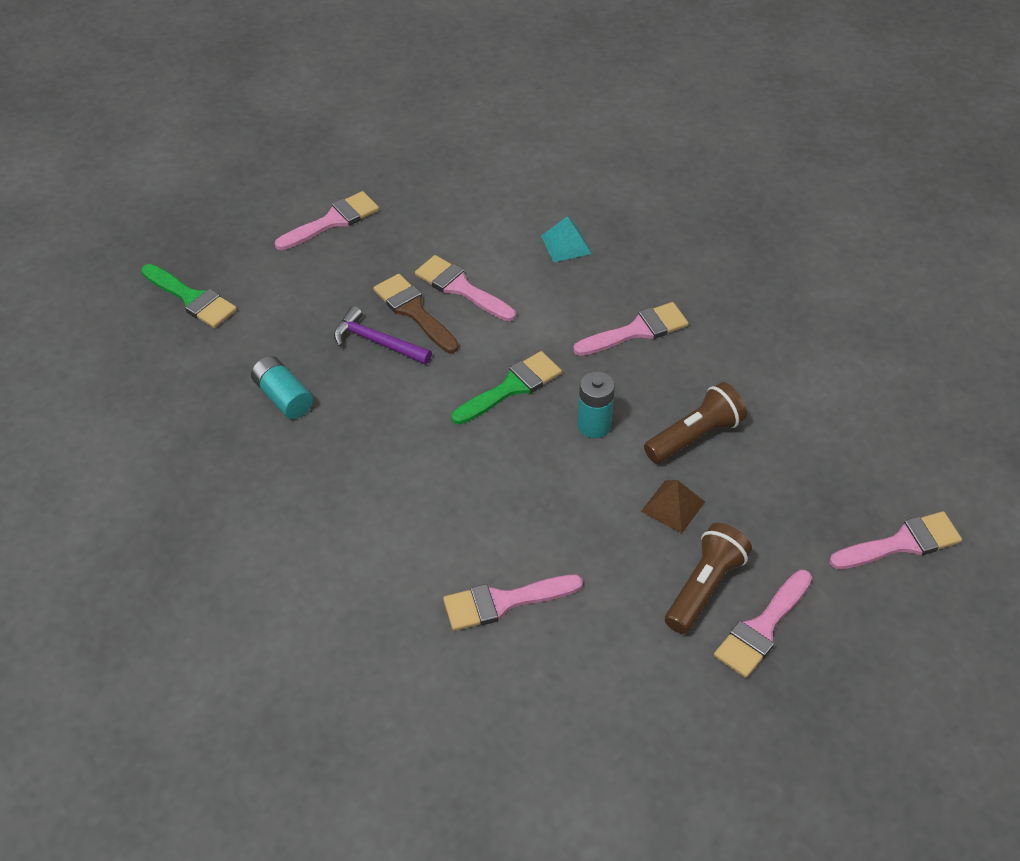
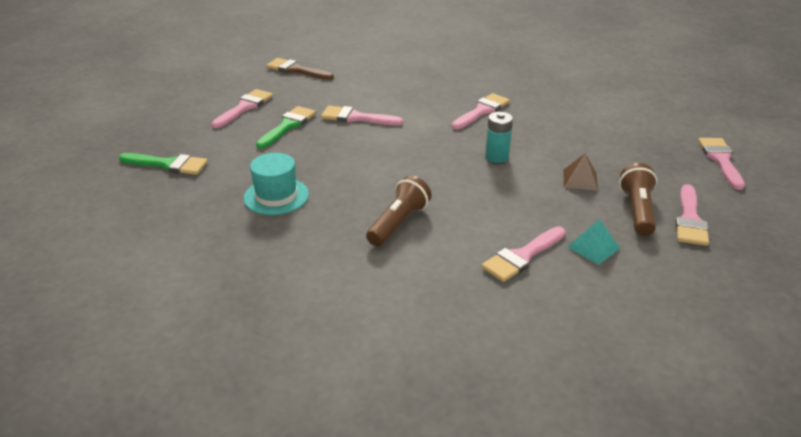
camera: 25 degrees left, 15 degrees down
turquoise battery [251,356,313,419] -> turquoise hat [244,153,309,215]
purple hammer [334,306,432,365] -> none
brown brush [373,274,459,353] -> brown brush moved to [266,58,334,80]
green brush [451,351,562,425] -> green brush moved to [256,106,316,149]
turquoise pyramid [541,216,592,262] -> turquoise pyramid moved to [568,219,621,265]
brown flashlight [644,382,747,464] -> brown flashlight moved to [366,176,431,246]
pink brush [829,511,962,569] -> pink brush turned 45 degrees counterclockwise [698,138,745,190]

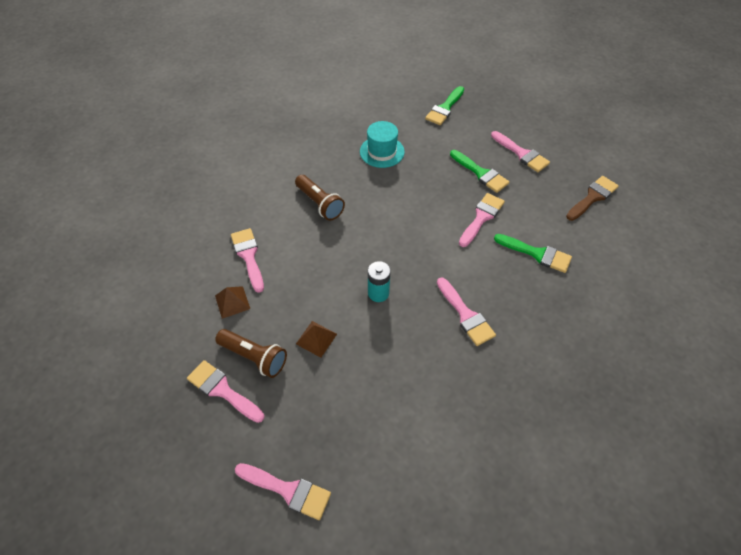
camera: 110 degrees right, 20 degrees up
turquoise pyramid [568,219,621,265] -> brown pyramid [215,286,250,319]
none -> green brush [494,234,572,273]

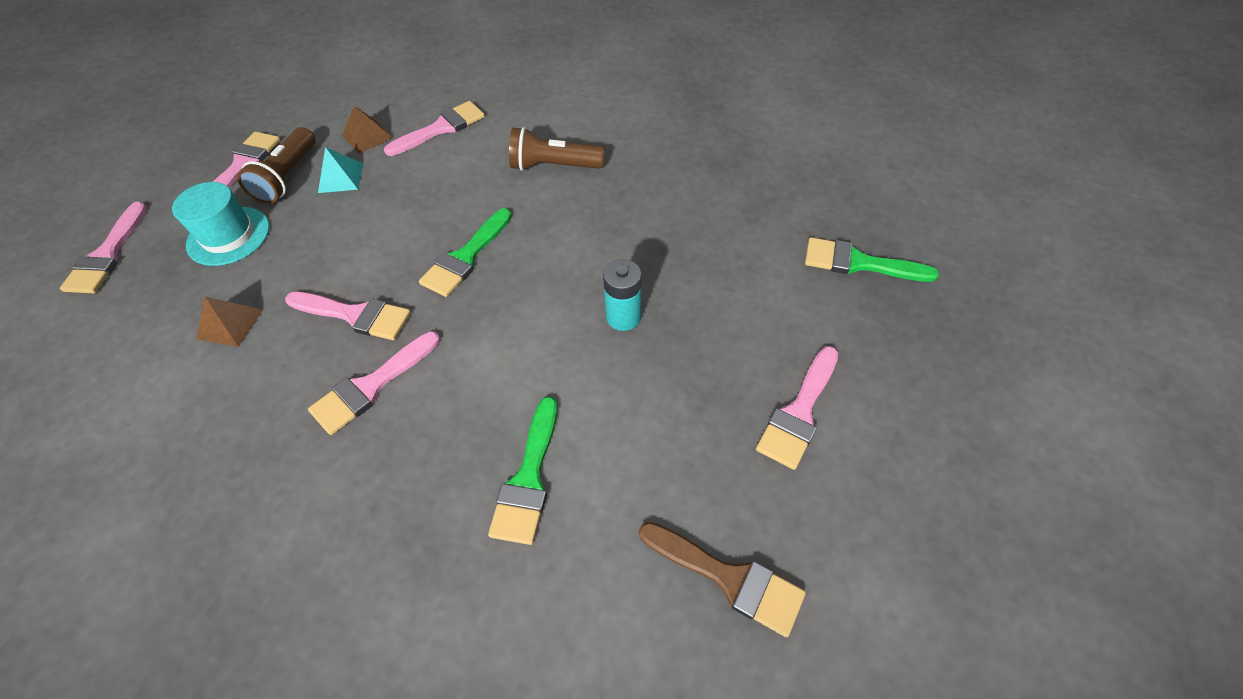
camera: 75 degrees right, 0 degrees up
brown flashlight [295,175,345,220] -> brown flashlight turned 60 degrees clockwise [509,127,604,171]
brown pyramid [296,321,337,358] -> brown pyramid moved to [196,297,263,347]
turquoise hat [360,121,405,168] -> turquoise hat moved to [172,182,270,266]
turquoise battery [368,261,391,302] -> turquoise battery moved to [603,259,642,331]
green brush [450,150,509,193] -> green brush moved to [419,208,512,297]
pink brush [459,193,505,247] -> pink brush moved to [285,292,411,340]
none -> turquoise pyramid [318,147,363,193]

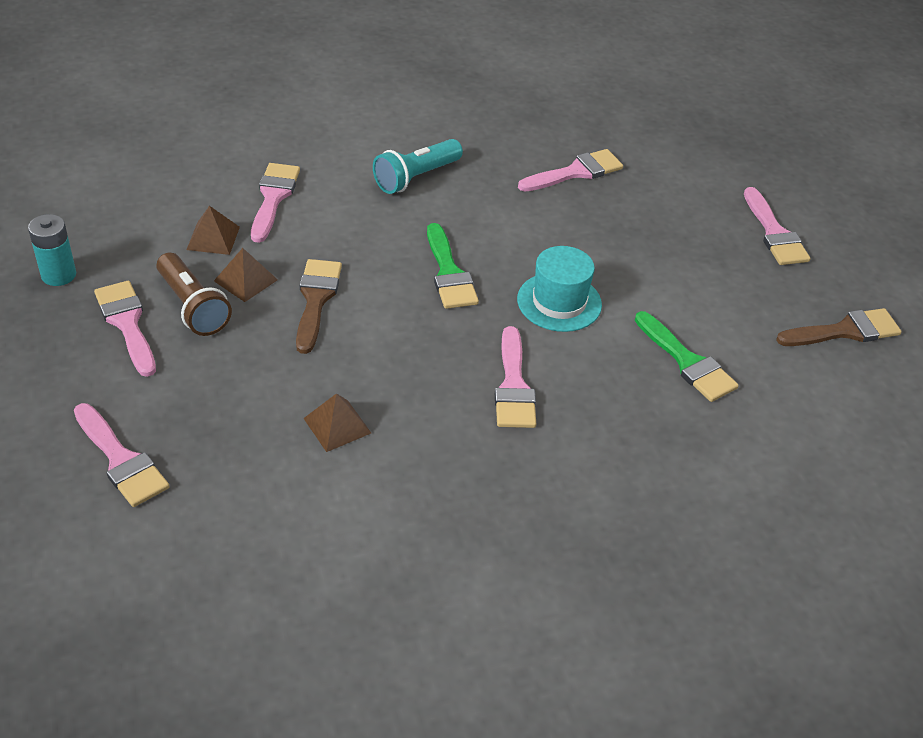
camera: 50 degrees left, 10 degrees down
turquoise hat [172,182,270,266] -> turquoise hat moved to [517,246,602,332]
pink brush [285,292,411,340] -> pink brush moved to [518,149,623,192]
turquoise pyramid [318,147,363,193] -> brown pyramid [214,248,278,302]
brown flashlight [509,127,604,171] -> turquoise flashlight [373,139,463,194]
turquoise battery [603,259,642,331] -> turquoise battery moved to [28,214,76,286]
green brush [805,237,939,282] -> none
none -> brown brush [296,259,342,354]

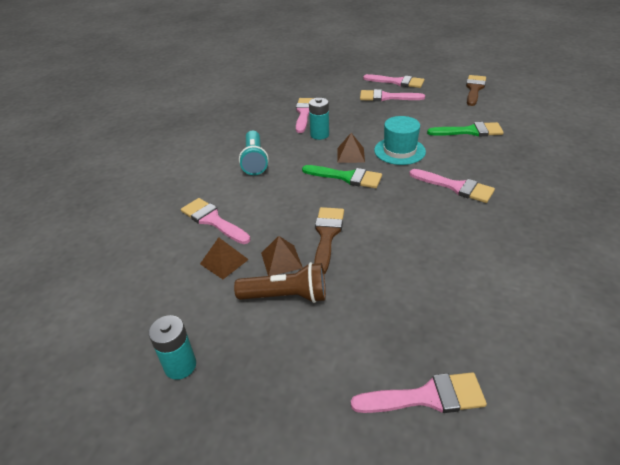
camera: 50 degrees left, 5 degrees down
pink brush [94,281,156,377] -> pink brush moved to [360,89,425,101]
brown brush [296,259,342,354] -> brown brush turned 60 degrees clockwise [314,207,344,274]
brown pyramid [303,393,371,452] -> brown pyramid moved to [337,133,365,163]
none -> turquoise battery [309,98,329,140]

